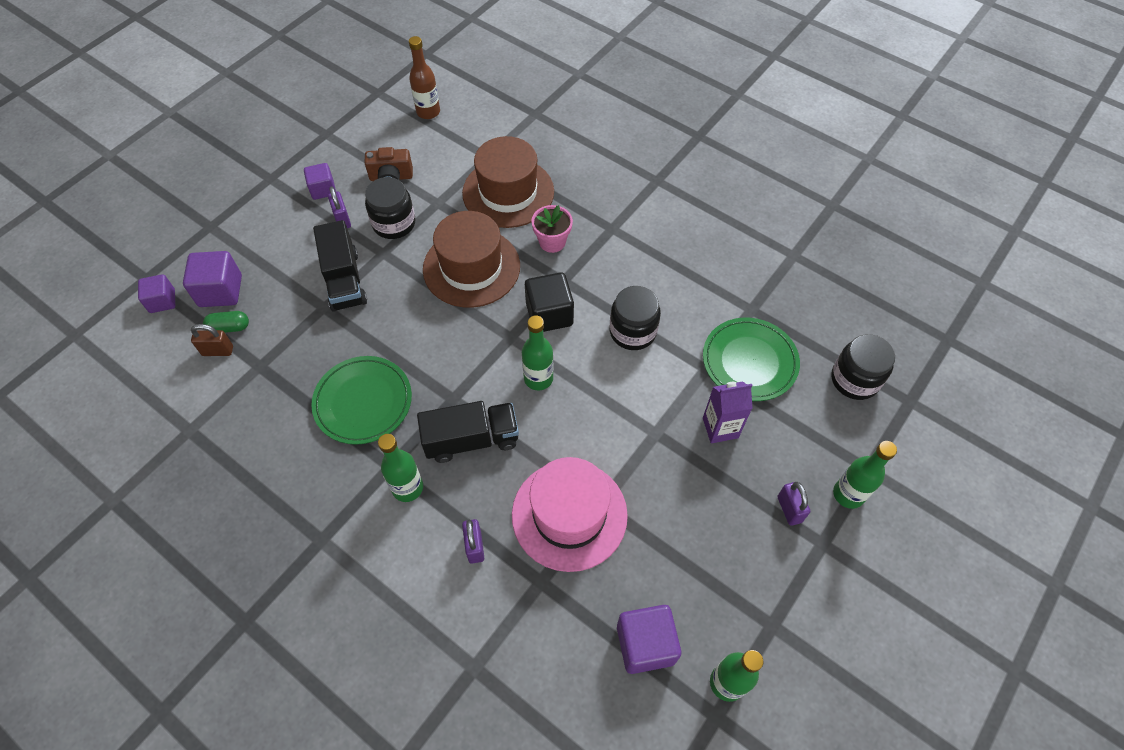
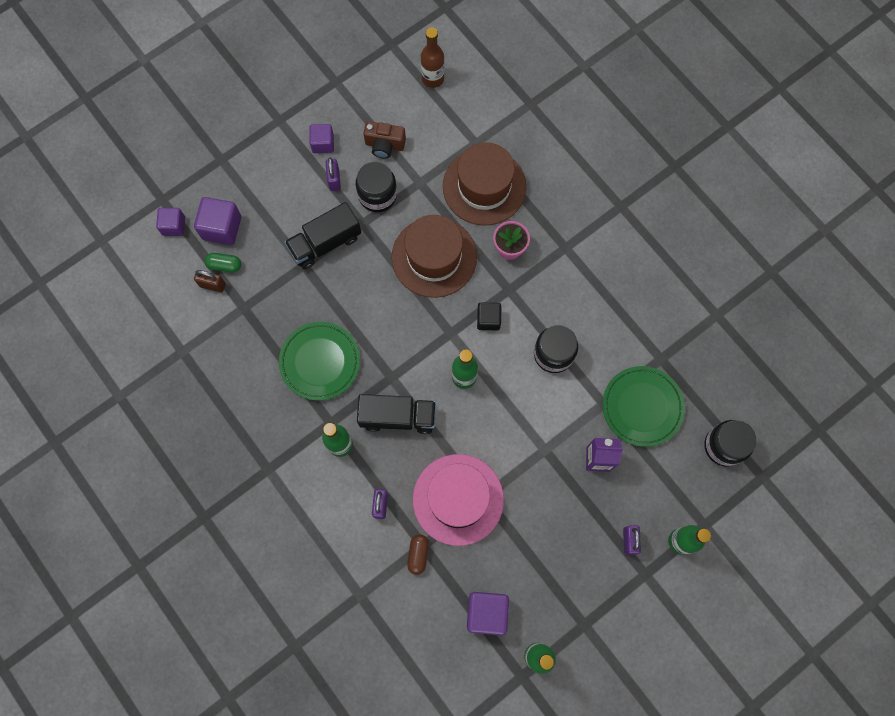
camera: 15 degrees right, 15 degrees up
black truck [313,220,367,312] -> black truck turned 60 degrees clockwise [285,202,361,269]
black cube [525,272,574,332] -> black cube [477,303,501,330], size x0.65
none -> brown capsule [407,534,429,575]

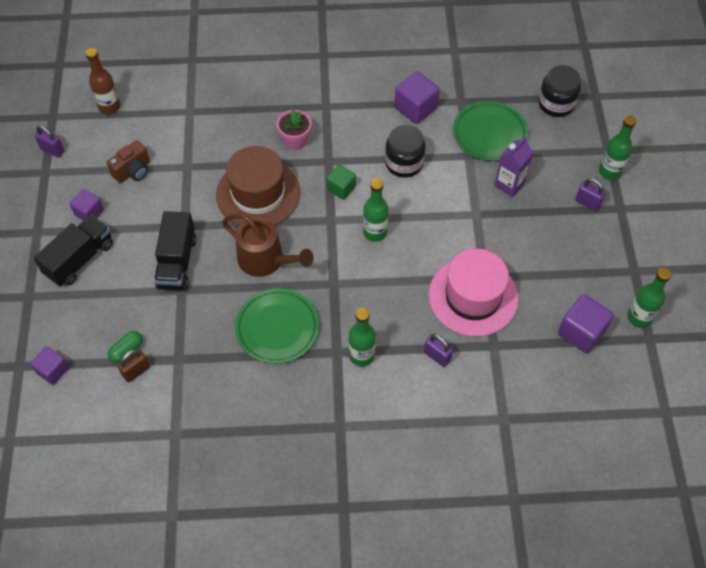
camera: 55 degrees left, 15 degrees down
purple cube [194,197,241,245] -> purple cube moved to [395,72,440,124]
purple padlock [326,157,341,191] -> purple padlock moved to [35,125,64,158]
black jar [356,162,397,212] -> none
black truck [357,394,436,434] -> black truck moved to [34,215,113,286]
brown capsule [407,534,429,575] -> none
brown hat [443,142,526,225] -> none
black cube [477,303,501,330] -> green cube [326,165,356,200]
none -> brown watering can [222,213,314,277]

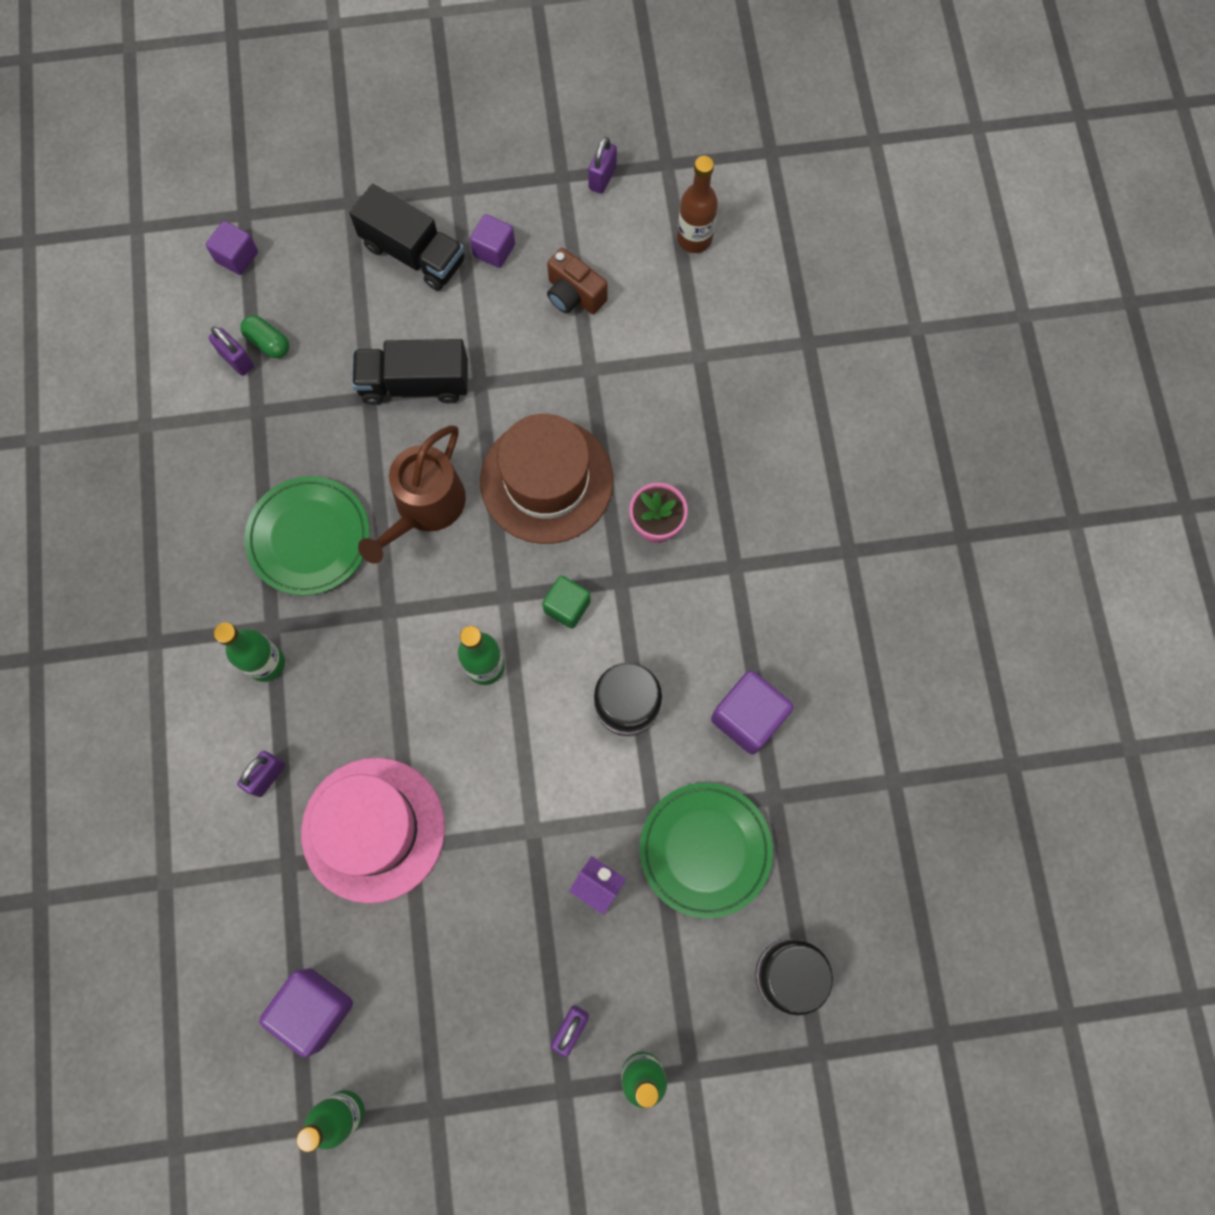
camera: 85 degrees right, 15 degrees up
brown padlock [117,349,150,383] -> purple padlock [209,327,254,376]

